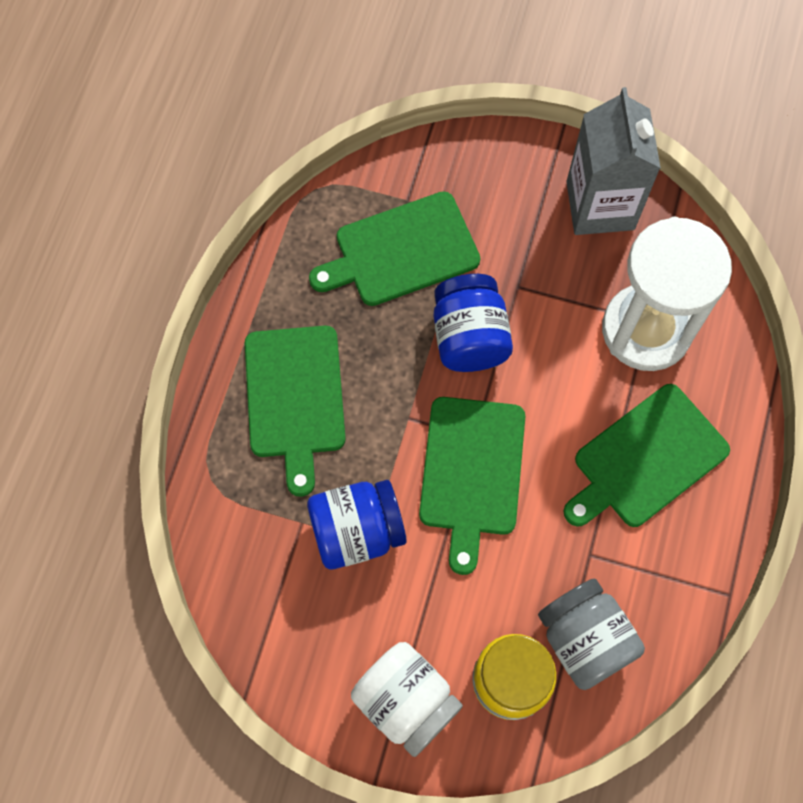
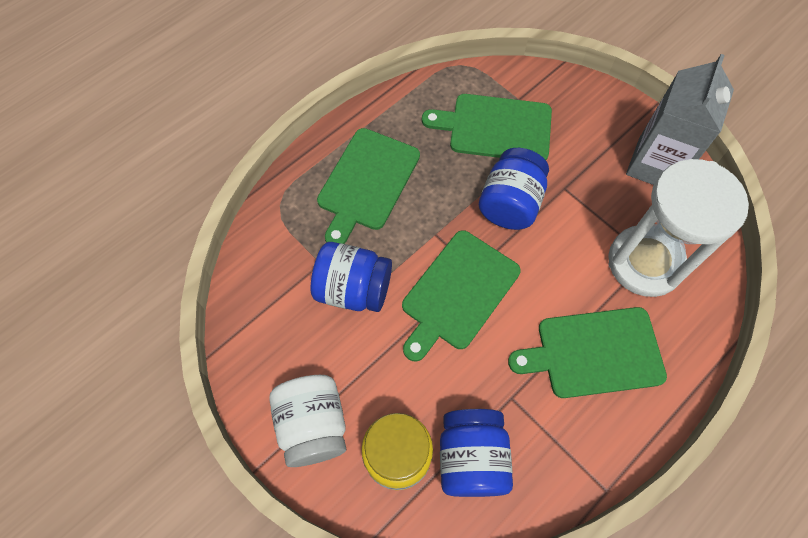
camera: 30 degrees right, 5 degrees down
grey jar [538,578,645,690] -> blue jar [440,409,513,497]

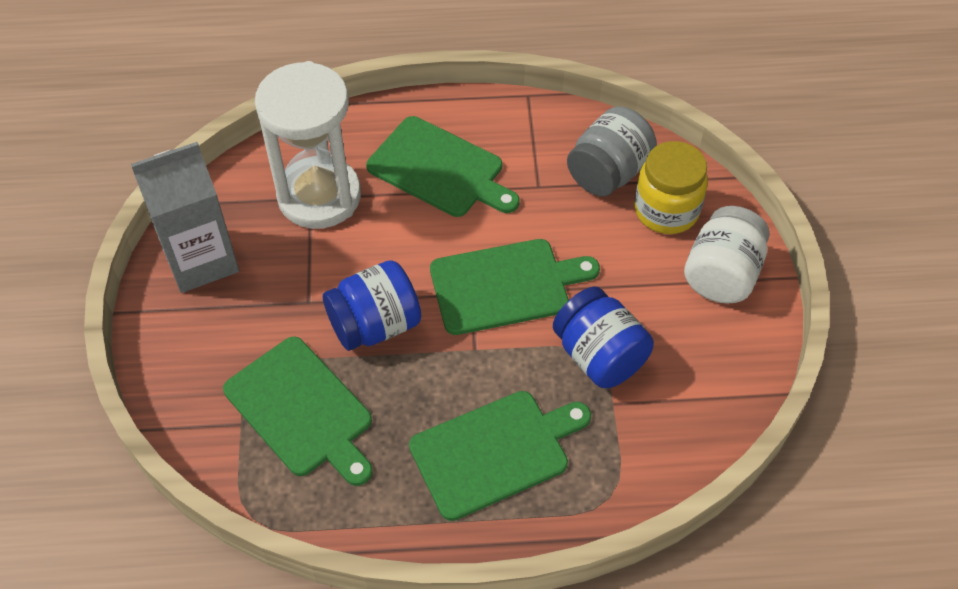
camera: 140 degrees left, 10 degrees down
blue jar [440,409,513,497] -> grey jar [567,106,657,197]

